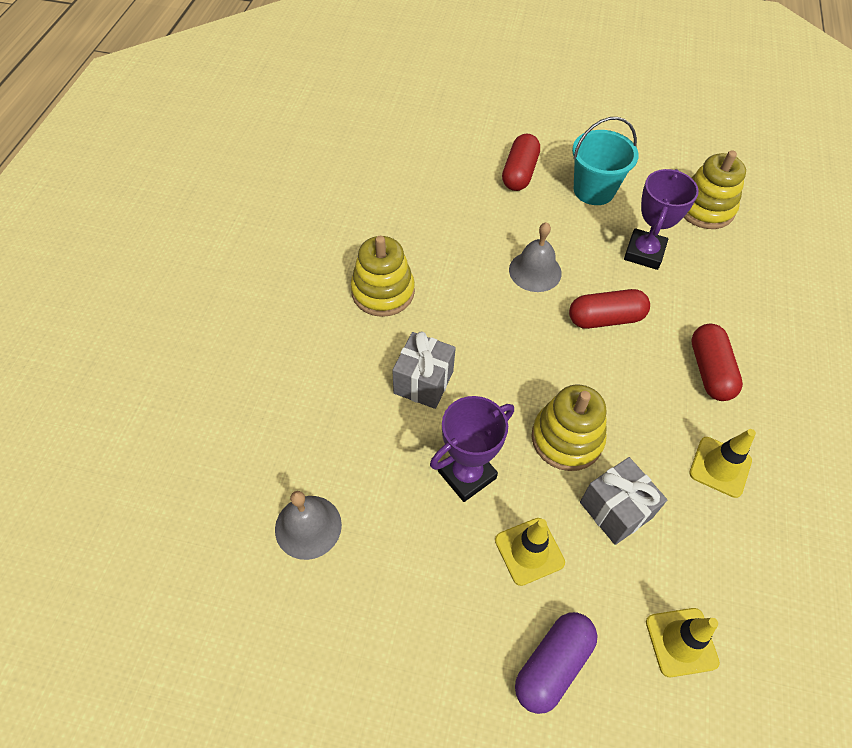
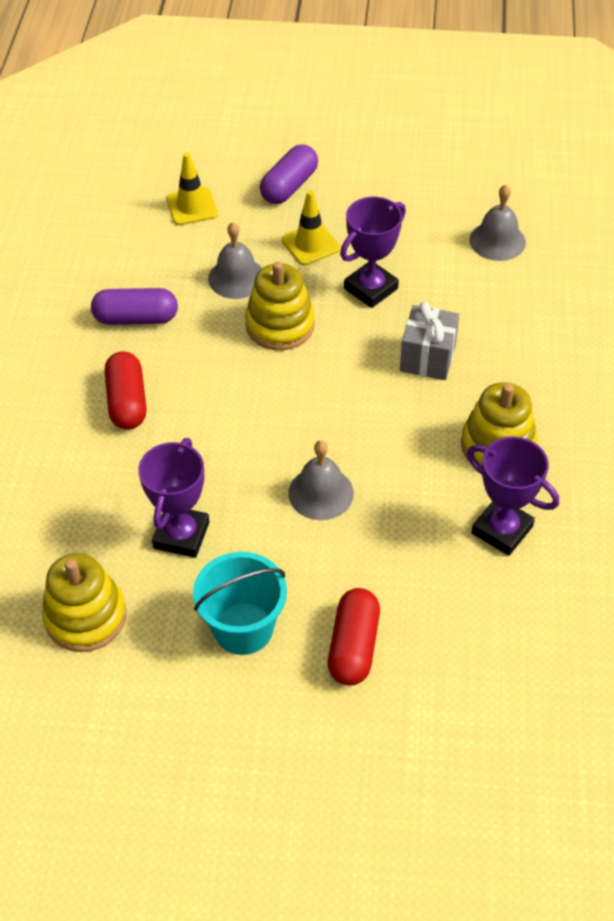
camera: 175 degrees right, 5 degrees down
red capsule [569,289,650,329] -> none
grey gift [580,457,667,545] -> grey bell [208,222,262,299]
yellow traffic cone [689,429,756,498] -> purple capsule [91,288,178,325]
none -> purple trophy [467,436,559,556]

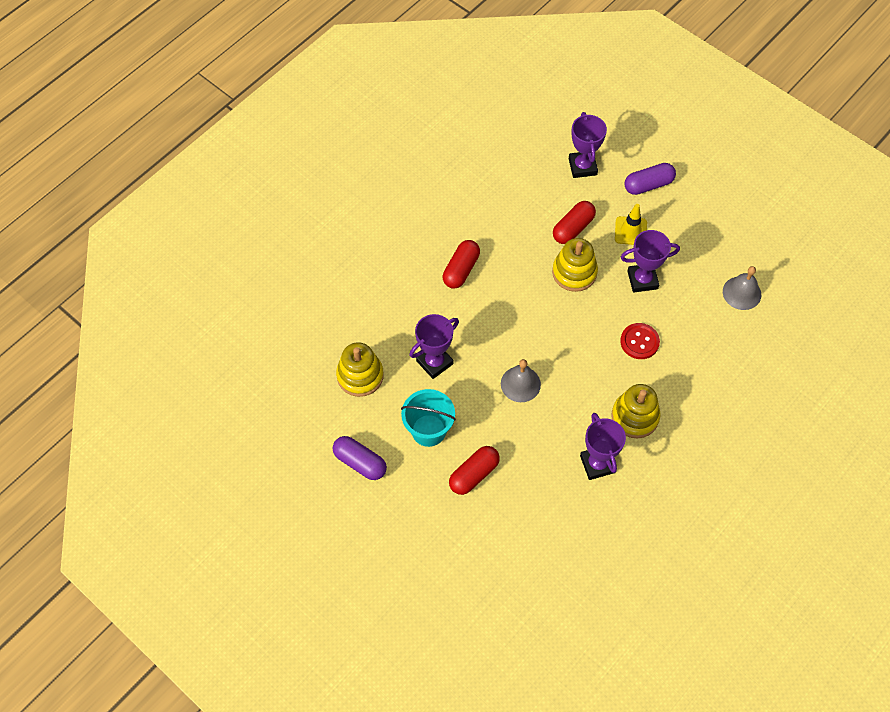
camera: 35 degrees right, 10 degrees up
purple capsule [91,288,178,325] -> purple capsule moved to [333,436,387,480]
yellow traffic cone [166,153,218,225] -> purple trophy [569,112,607,178]
grey bell [208,222,262,299] -> red capsule [553,201,596,244]
grey gift [400,301,459,380] -> red button [620,323,660,359]

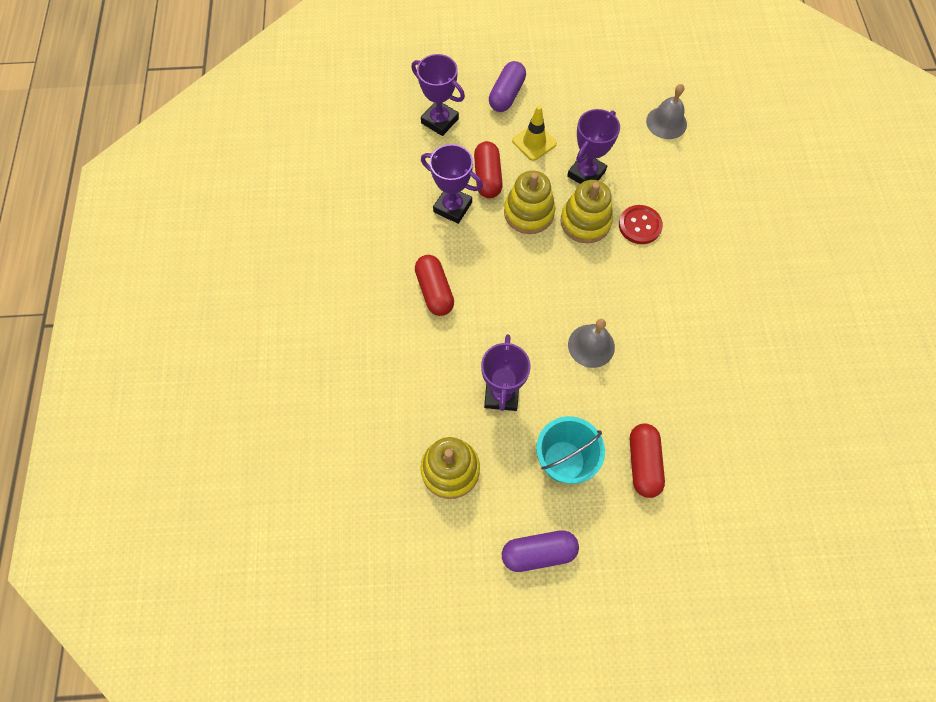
camera: 45 degrees left, 5 degrees up
purple trophy [580,413,626,480] -> purple trophy moved to [421,144,483,224]
yellow stacking toy [611,384,660,438] -> yellow stacking toy moved to [560,180,613,243]

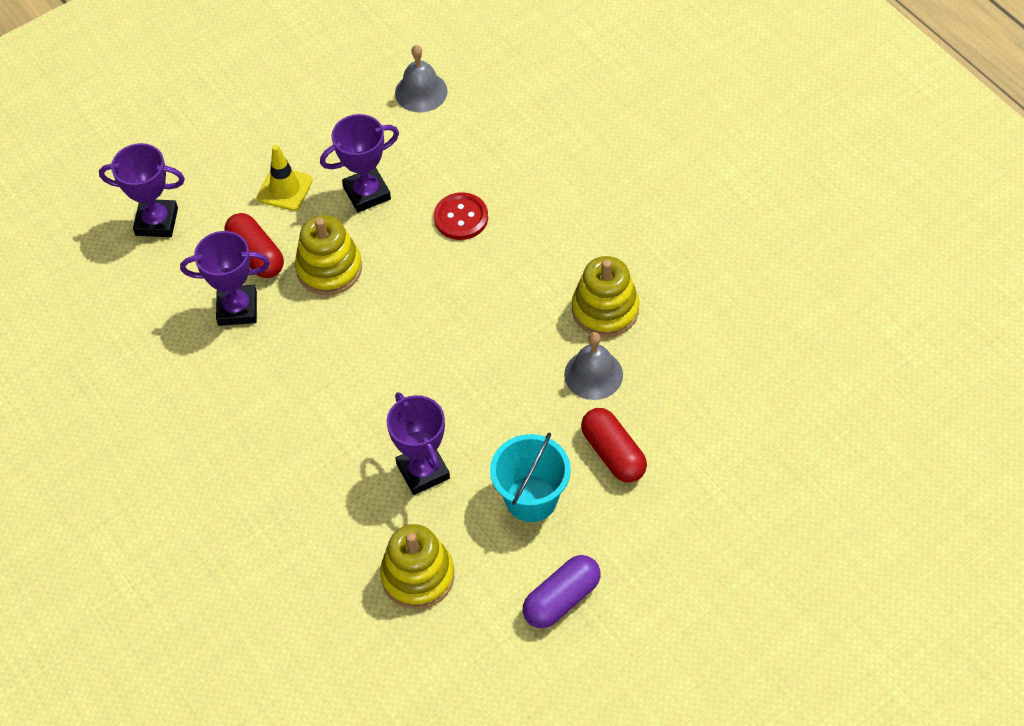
camera: 30 degrees left, 10 degrees down
red capsule [415,255,454,316] -> none
purple capsule [489,61,526,112] -> none
yellow stacking toy [560,180,613,243] -> yellow stacking toy moved to [572,256,639,337]
purple trophy [567,109,620,184] -> purple trophy turned 60 degrees clockwise [320,114,399,213]
grey bell [568,319,615,368] -> grey bell moved to [564,332,623,400]

